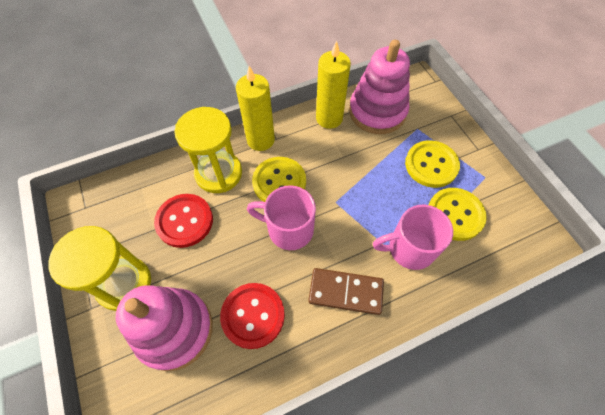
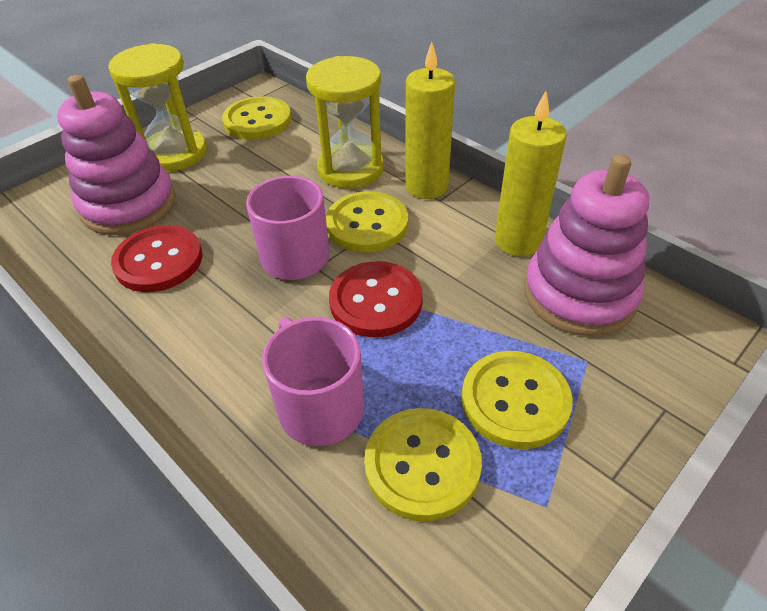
camera: 70 degrees right, 15 degrees down
red button [154,194,213,248] -> red button moved to [329,261,423,337]
brown domino [308,268,384,315] -> none
none -> yellow button [222,96,291,140]

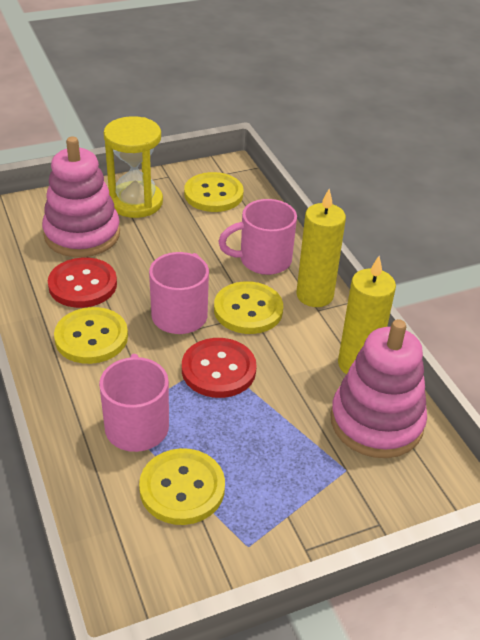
camera: 20 degrees right, 5 degrees down
yellow hourglass [306,56,384,189] -> pink mug [218,199,297,275]
yellow button [462,351,573,449] -> yellow button moved to [54,307,128,364]

